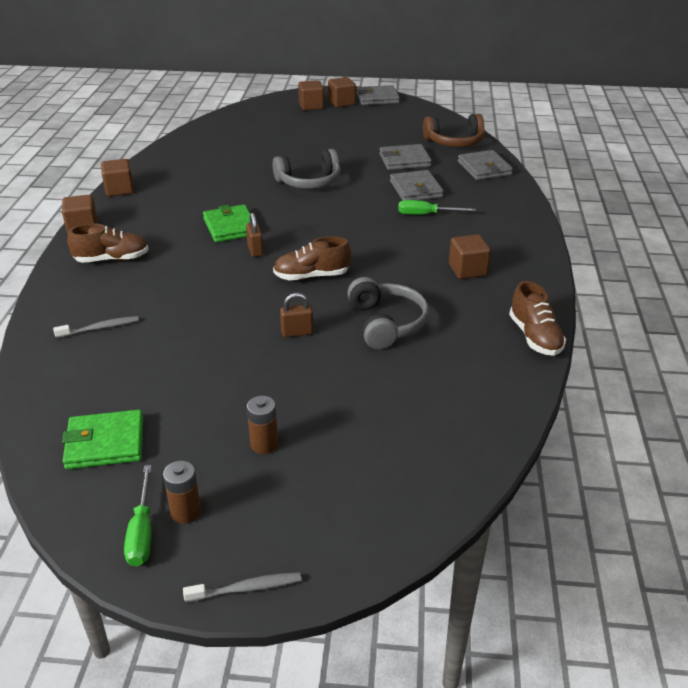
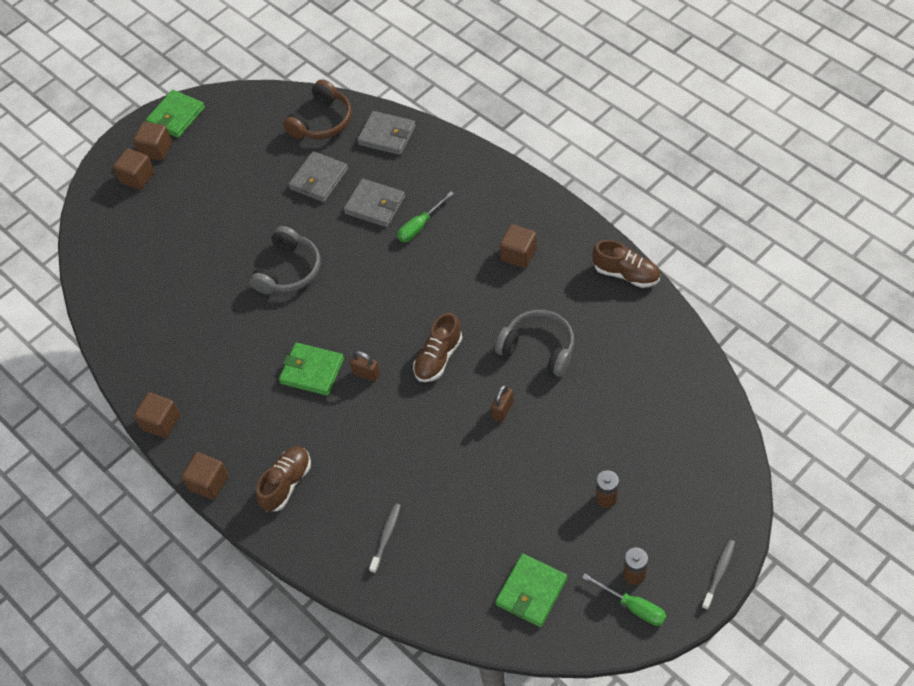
camera: 45 degrees left, 20 degrees up
grey wallet [356,85,400,105] -> green wallet [146,90,205,138]

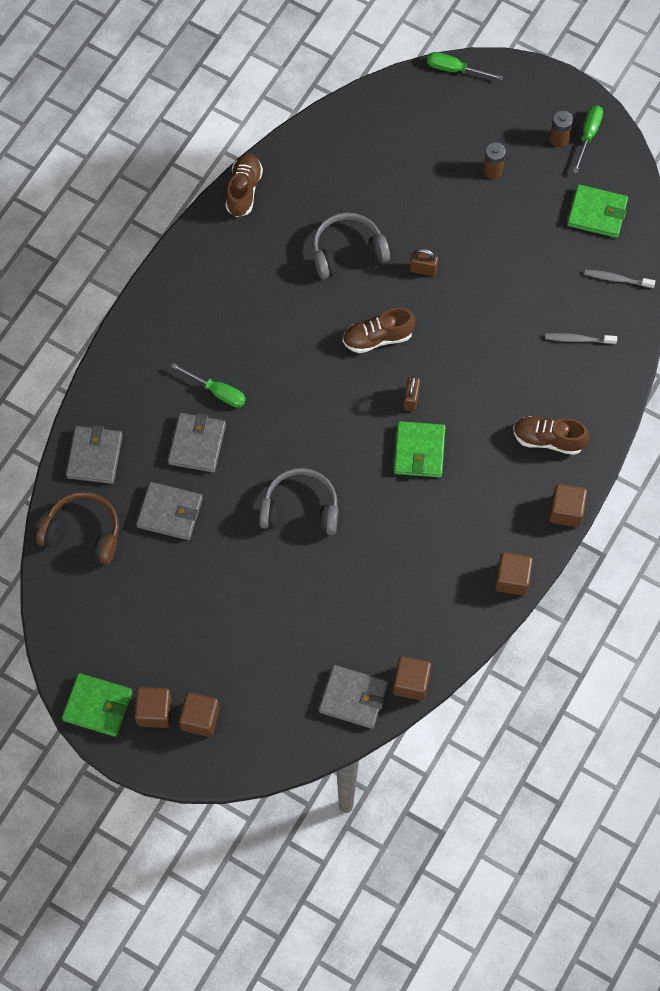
camera: 110 degrees left, 10 degrees up
brown shoe [413,313,462,382] -> brown shoe turned 150 degrees clockwise [343,308,416,353]
grey headphones [495,310,574,377] -> grey headphones turned 60 degrees clockwise [313,212,390,279]
brown cube [500,224,537,268] -> brown cube moved to [393,656,431,700]
grey toothbrush [702,540,735,610] -> grey toothbrush moved to [584,269,655,288]
none -> grey wallet [319,665,388,729]
none -> green screwdriver [427,52,504,80]

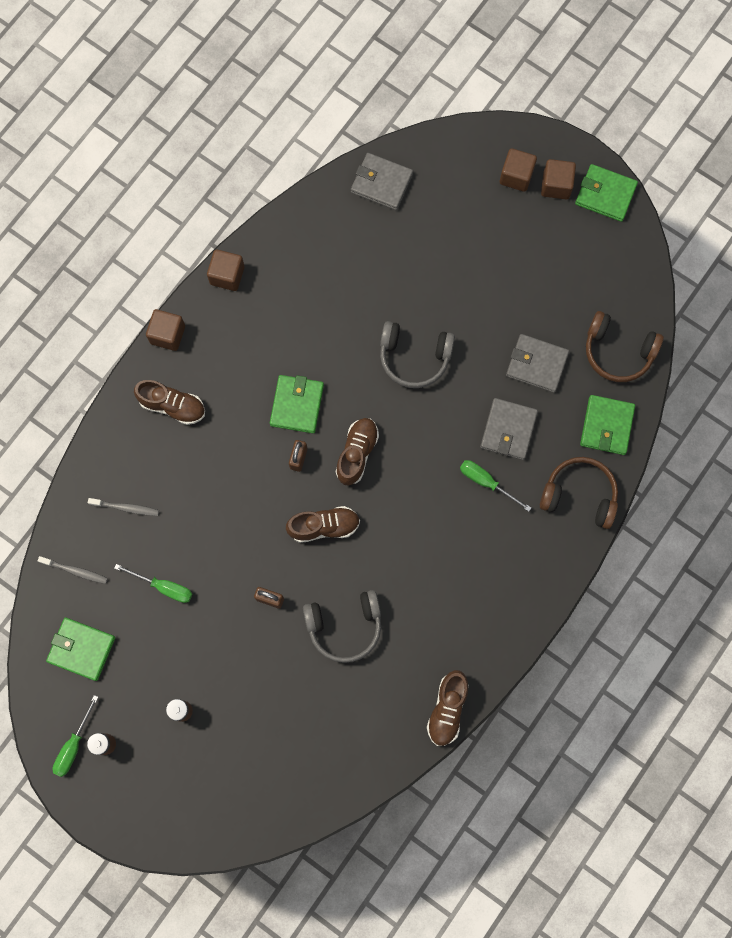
camera: 175 degrees left, 10 degrees up
grey wallet [66,425,123,484] -> green wallet [580,395,635,455]
brown cube [393,656,431,700] -> none
green screwdriver [427,52,504,80] -> green screwdriver moved to [114,564,192,603]
none -> brown shoe [336,418,379,485]
none -> brown headphones [540,457,618,529]

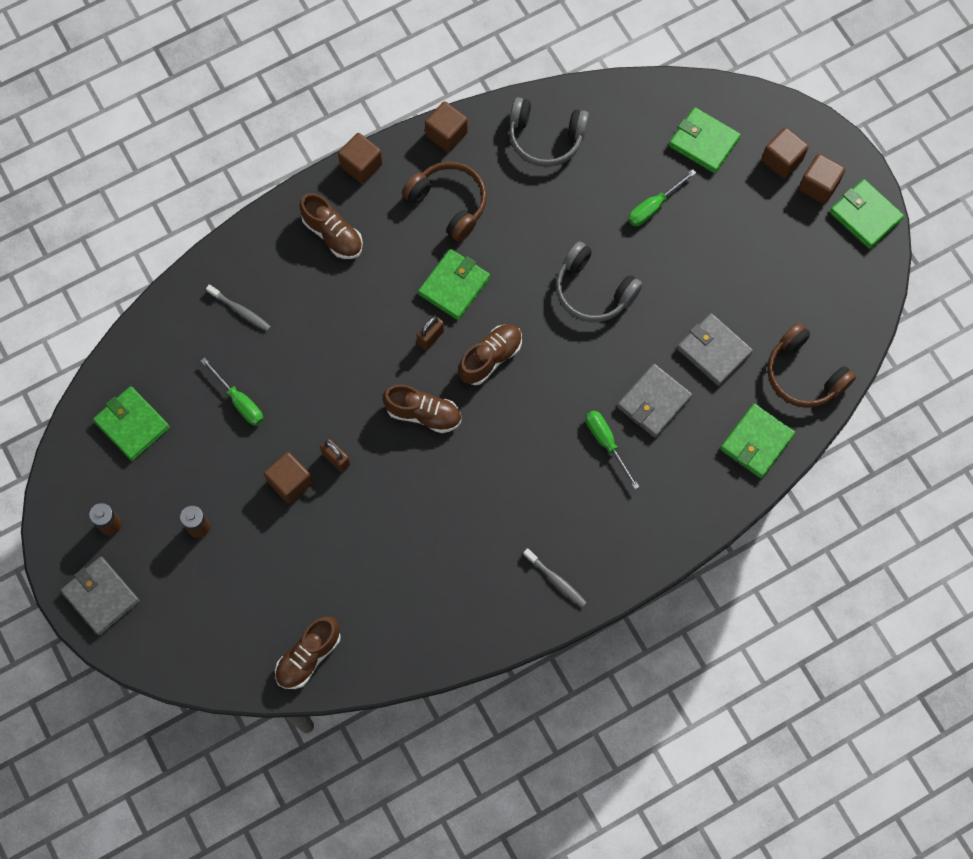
camera: 25 degrees right, 5 degrees down
grey toothbrush [37,556,108,584] -> grey toothbrush moved to [523,548,587,607]
green screwdriver [52,695,98,777] -> green screwdriver moved to [628,170,696,226]
grey headphones [303,590,381,663] -> grey headphones moved to [509,97,589,167]
grey wallet [351,153,413,210] -> grey wallet moved to [61,557,140,635]
brown shoe [427,670,469,746] -> brown shoe moved to [275,617,341,689]
brown headphones [540,457,618,529] -> brown headphones moved to [402,162,487,242]
none -> brown cube [264,452,312,503]
none -> green wallet [669,107,741,173]

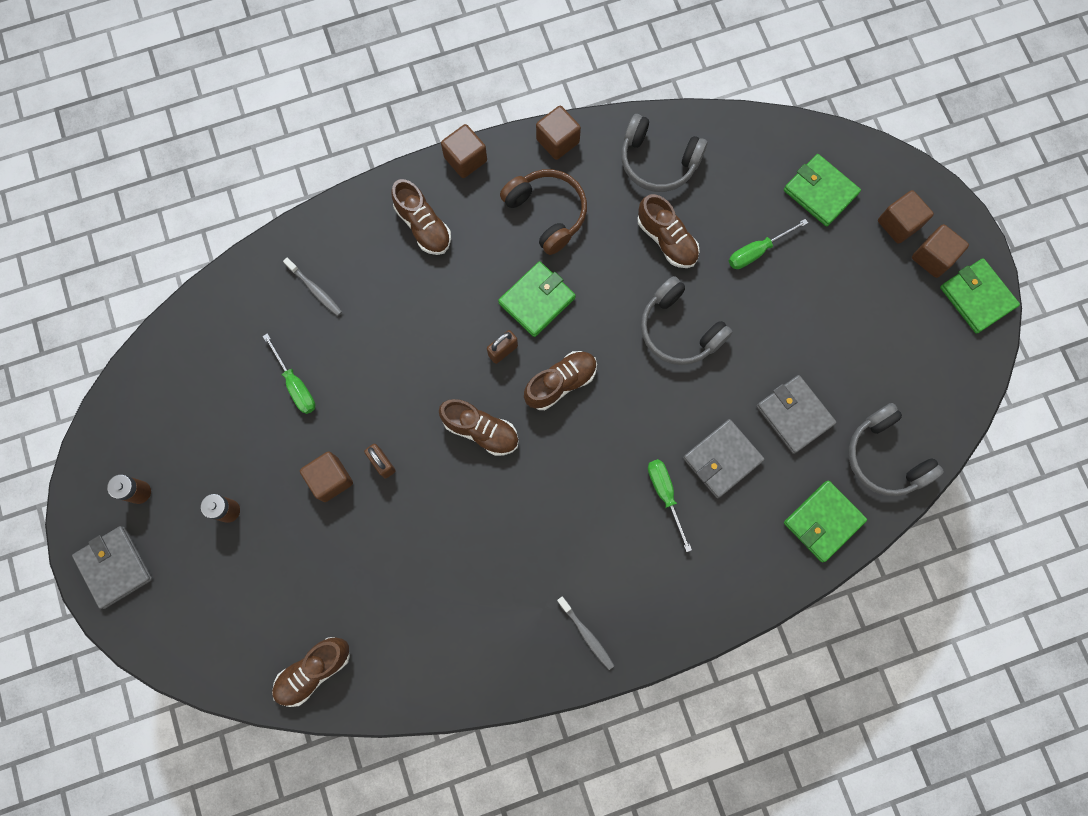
camera: 10 degrees right, 5 degrees up
green wallet [93,386,170,461] -> none
brown headphones [767,323,856,408] -> grey headphones [848,403,944,496]
none -> brown shoe [637,194,700,268]

